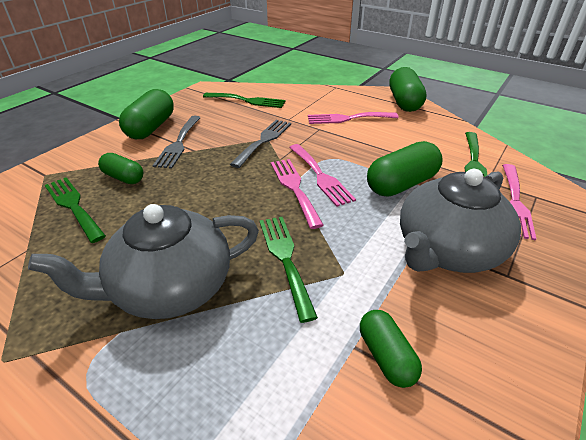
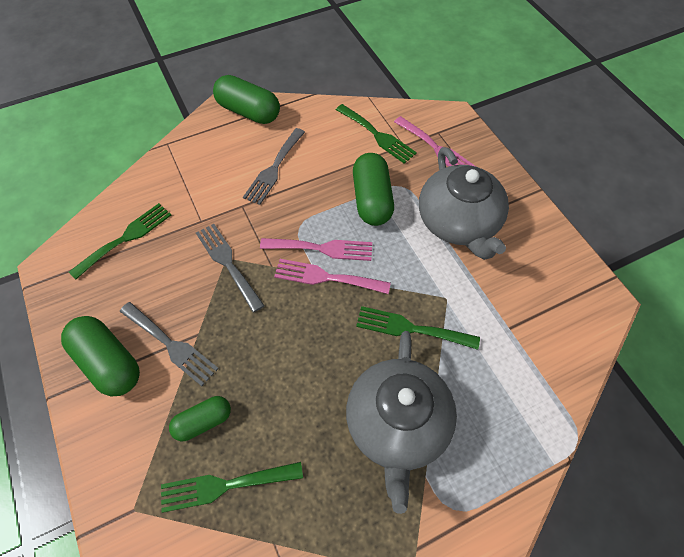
camera: 60 degrees left, 20 degrees up
pink fork [308,112,399,124] -> none
green capsule [360,310,422,388] -> none
none -> grey fork [243,128,305,205]

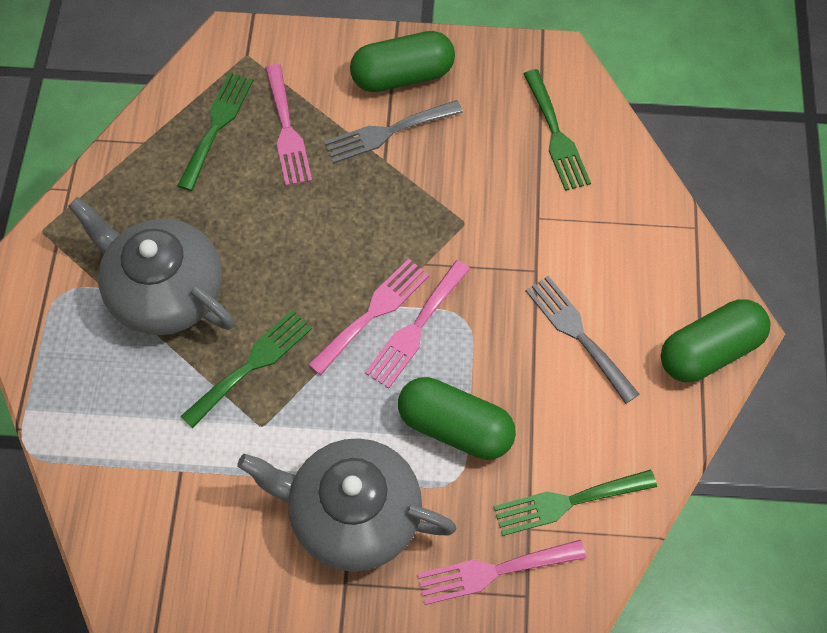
camera: 120 degrees right, 5 degrees up
green capsule [169,396,231,441] -> pink fork [265,64,312,186]
grey fork [196,224,265,313] -> none

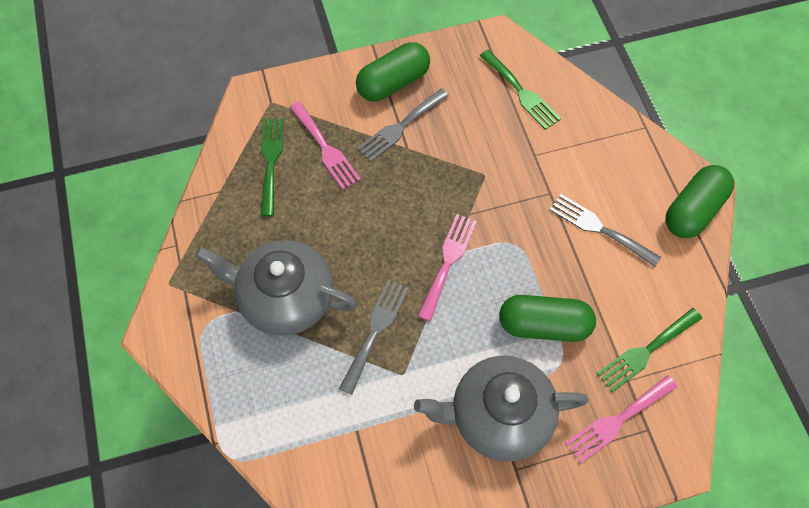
camera: 20 degrees left, 0 degrees up
green fork [181,310,312,428] -> grey fork [339,280,409,394]
pink fork [365,260,470,389] -> none

